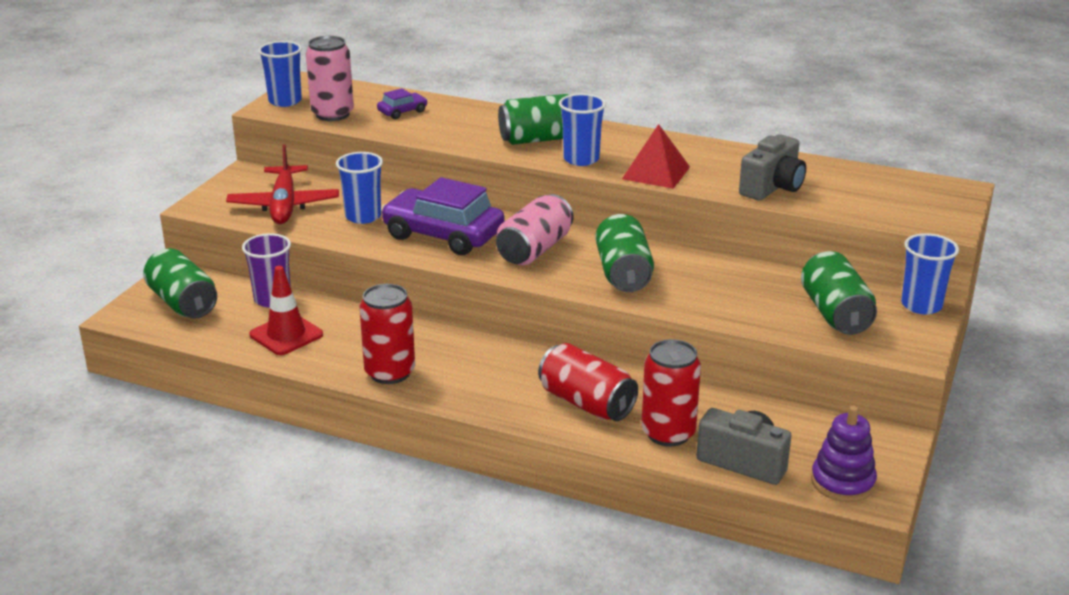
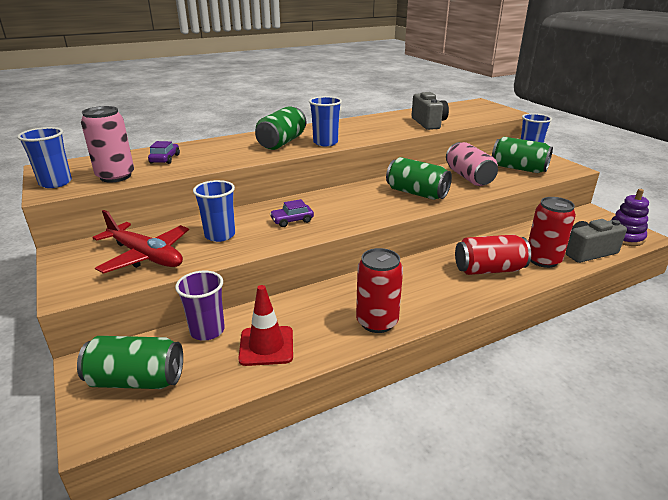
camera: 50 degrees left, 0 degrees up
purple car [381,177,505,255] -> purple car [270,199,314,227], size x0.45
pink can [496,194,573,265] -> pink can moved to [446,142,498,186]
red pyramid [622,124,690,189] -> none

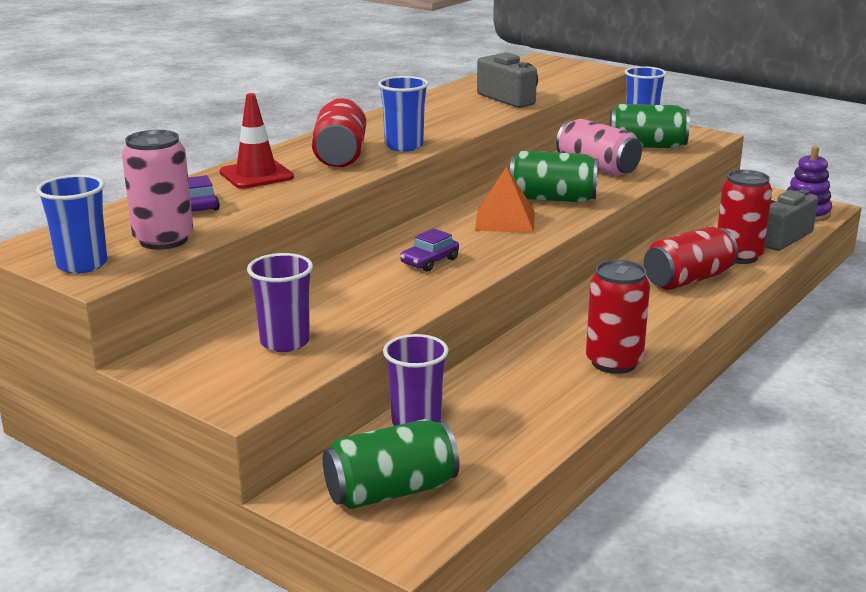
camera: 25 degrees left, 5 degrees down
red plane [92,210,189,274] -> purple cup [247,253,313,352]
blue cup [193,180,235,242] -> none
red traffic cone [238,285,293,366] -> red traffic cone moved to [219,93,294,189]
green can [255,106,306,150] -> red can [311,98,366,167]
none -> orange pyramid [475,167,535,233]

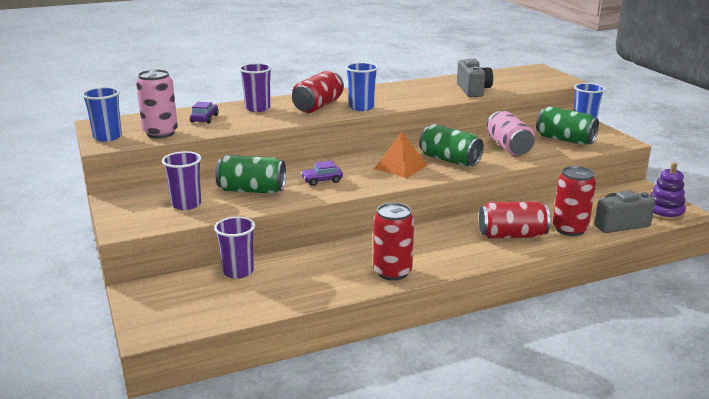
camera: 30 degrees right, 0 degrees up
red traffic cone [219,93,294,189] -> purple cup [239,63,272,112]
green can [323,419,460,509] -> green can moved to [215,155,286,194]

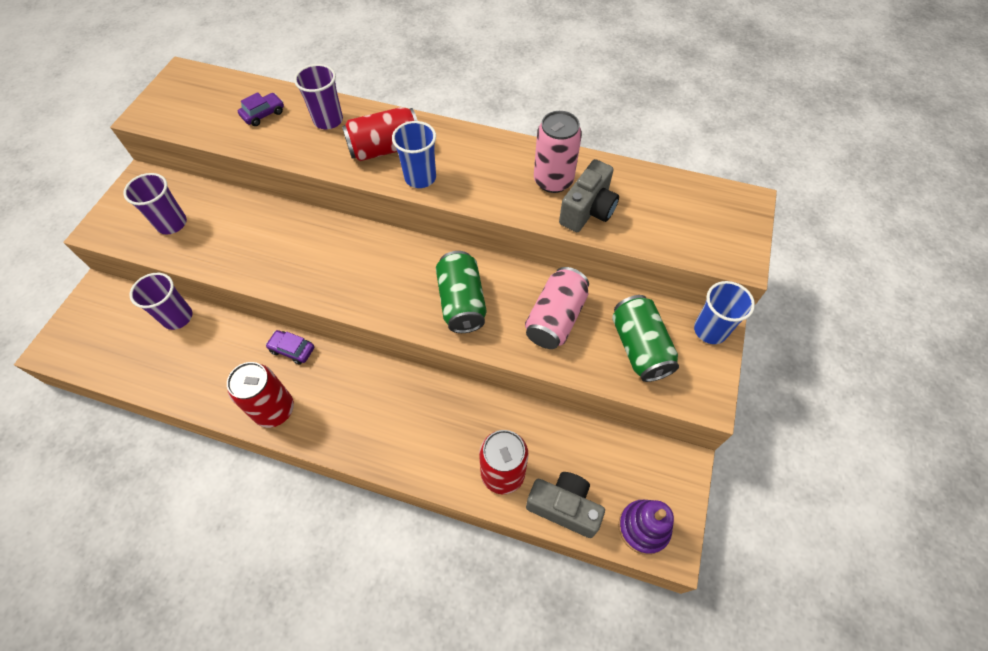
camera: 40 degrees right, 35 degrees up
blue cup [82,87,122,142] -> none
pink can [136,69,178,138] -> pink can moved to [534,111,582,193]
green can [215,155,286,194] -> none
purple car [301,160,343,186] -> purple car moved to [266,330,314,365]
orange pyramid [374,132,427,178] -> none
red can [479,201,550,238] -> none

